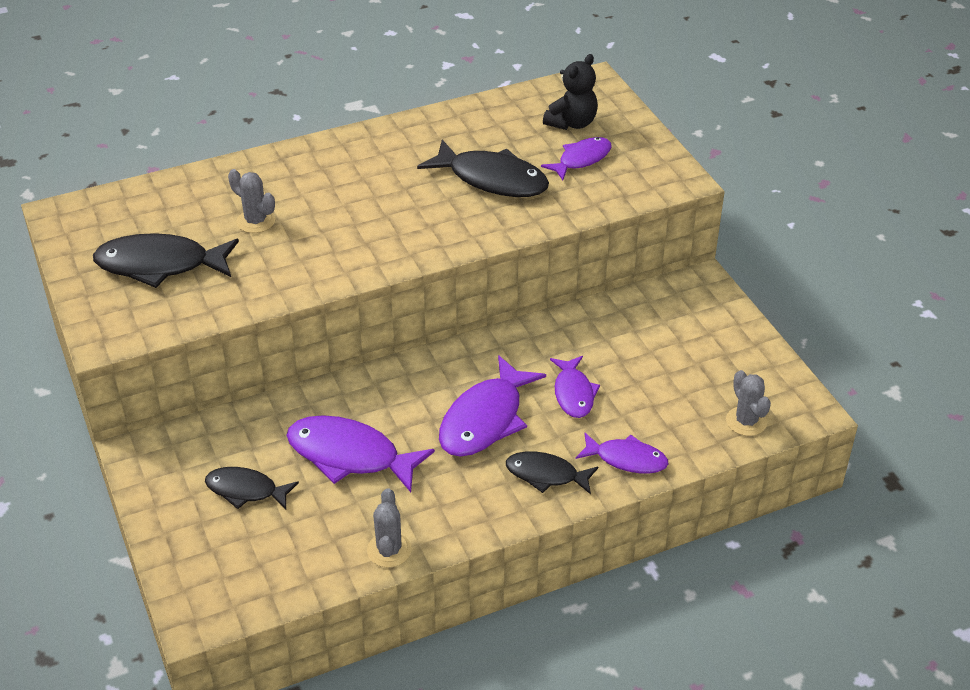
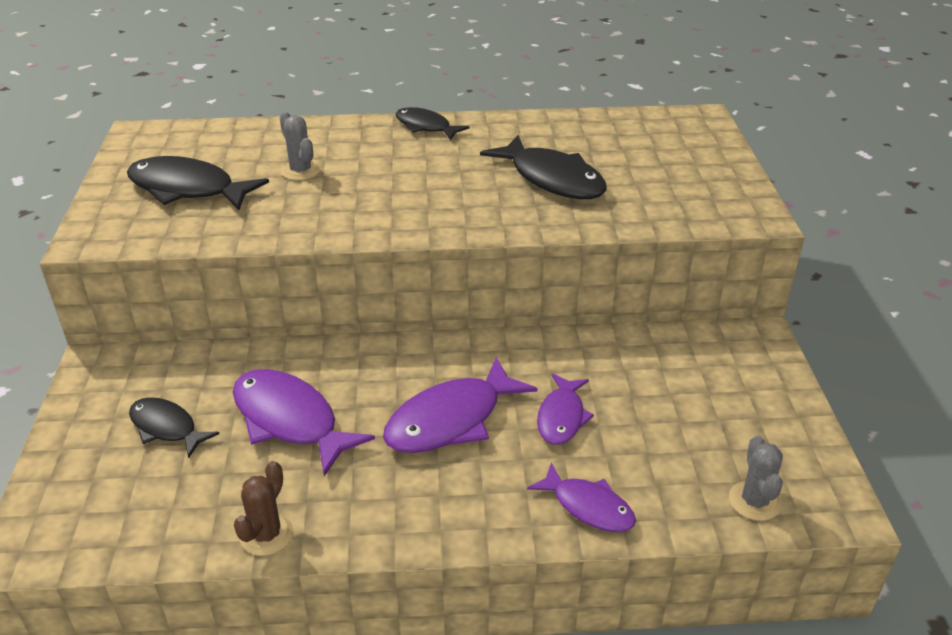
camera: 20 degrees right, 5 degrees down
grey cactus [367,488,412,568] -> brown cactus [234,461,293,556]
black fish [506,451,598,494] -> black fish moved to [396,107,469,140]
purple fish [541,137,612,180] -> none
black teddy bear [543,54,598,130] -> none

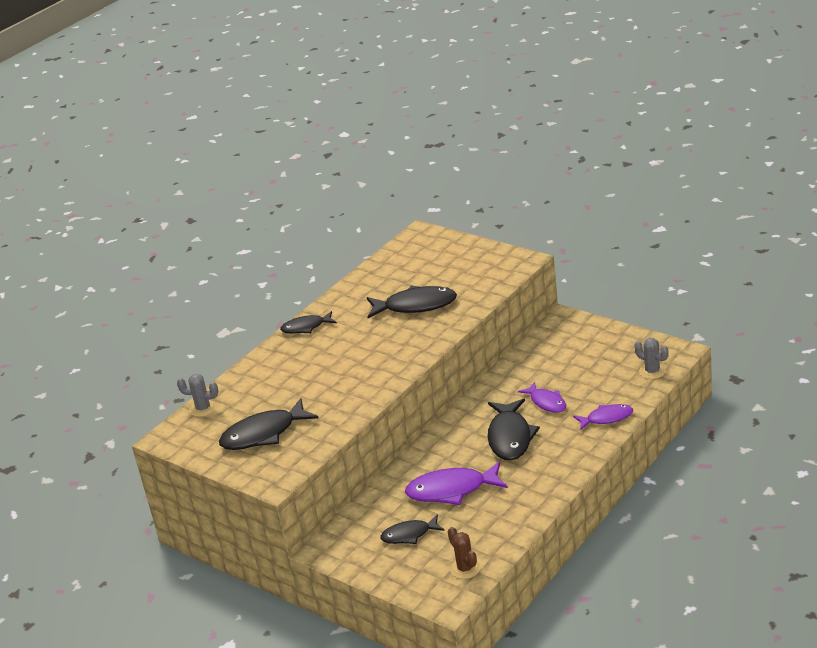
camera: 45 degrees left, 5 degrees down
brown cactus [234,461,293,556] -> brown cactus moved to [448,527,481,579]
grey cactus [280,112,321,181] -> grey cactus moved to [177,374,218,417]
purple fish [383,357,537,453] -> black fish [488,399,540,460]

